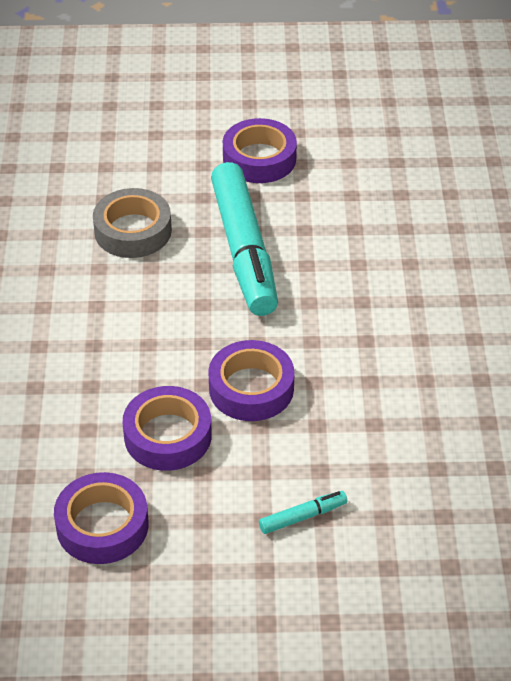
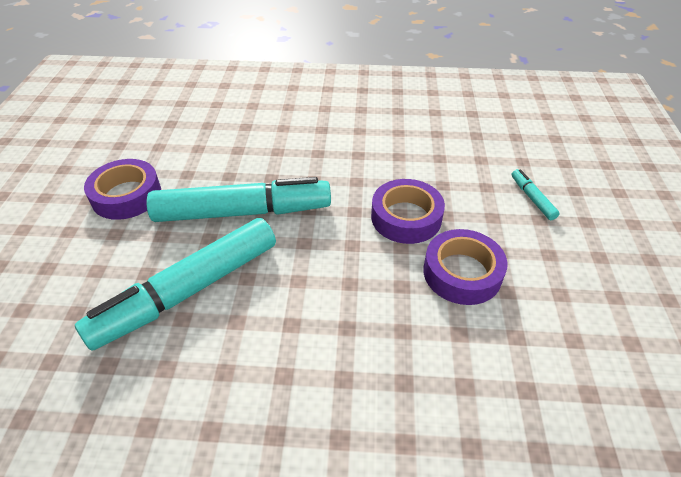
camera: 85 degrees left, 0 degrees up
purple tape [54,472,148,564] -> none
grey tape [93,188,172,258] -> turquoise marker [75,218,276,351]

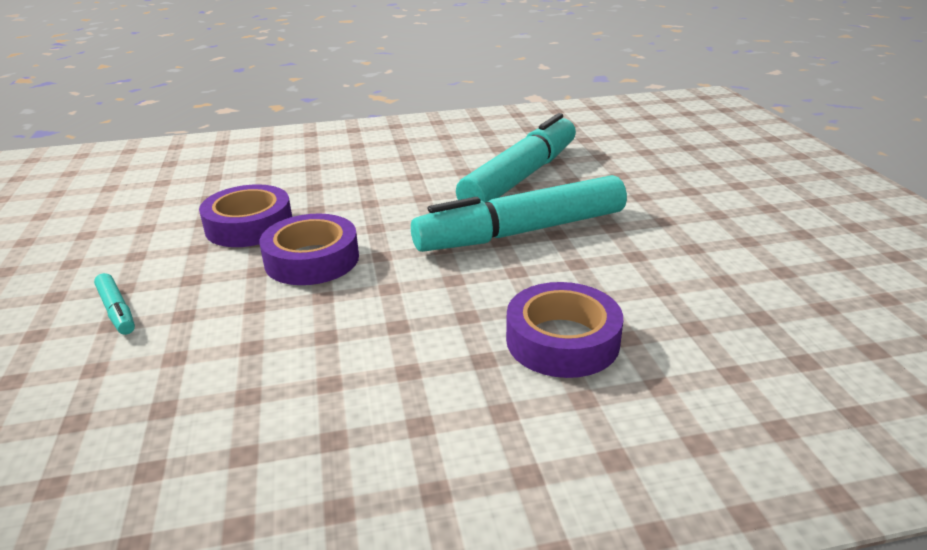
camera: 165 degrees right, 15 degrees down
purple tape [84,159,161,220] -> purple tape moved to [506,282,623,378]

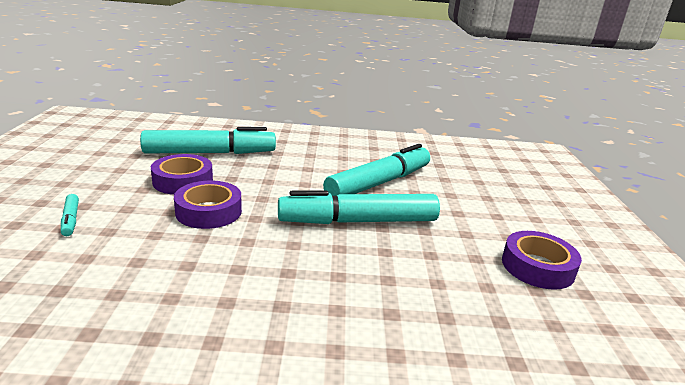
camera: 10 degrees right, 5 degrees down
purple tape [506,282,623,378] -> purple tape moved to [502,231,582,290]
none -> turquoise marker [140,127,276,154]

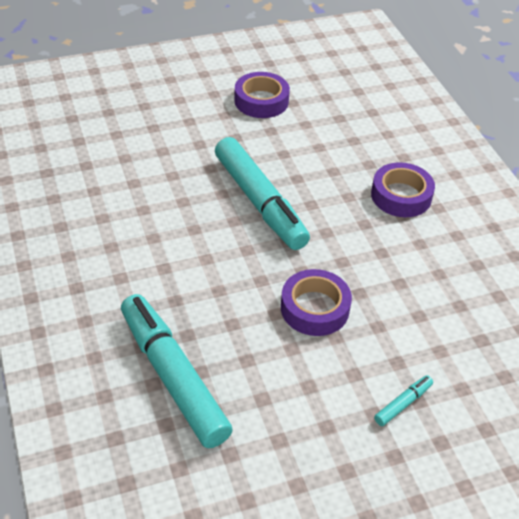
camera: 110 degrees left, 20 degrees up
purple tape [151,154,213,195] -> purple tape moved to [371,162,435,217]
turquoise marker [323,144,430,196] -> none

